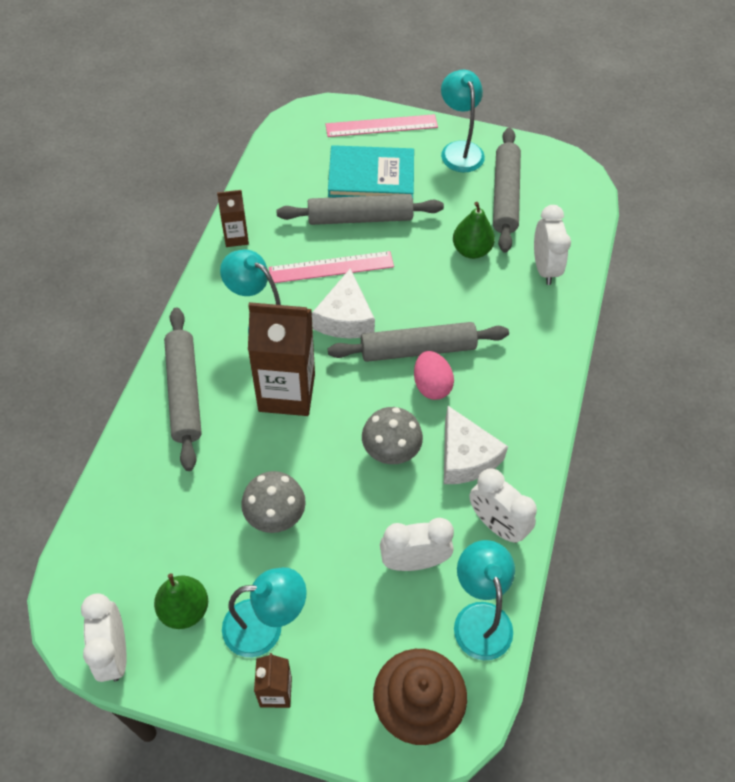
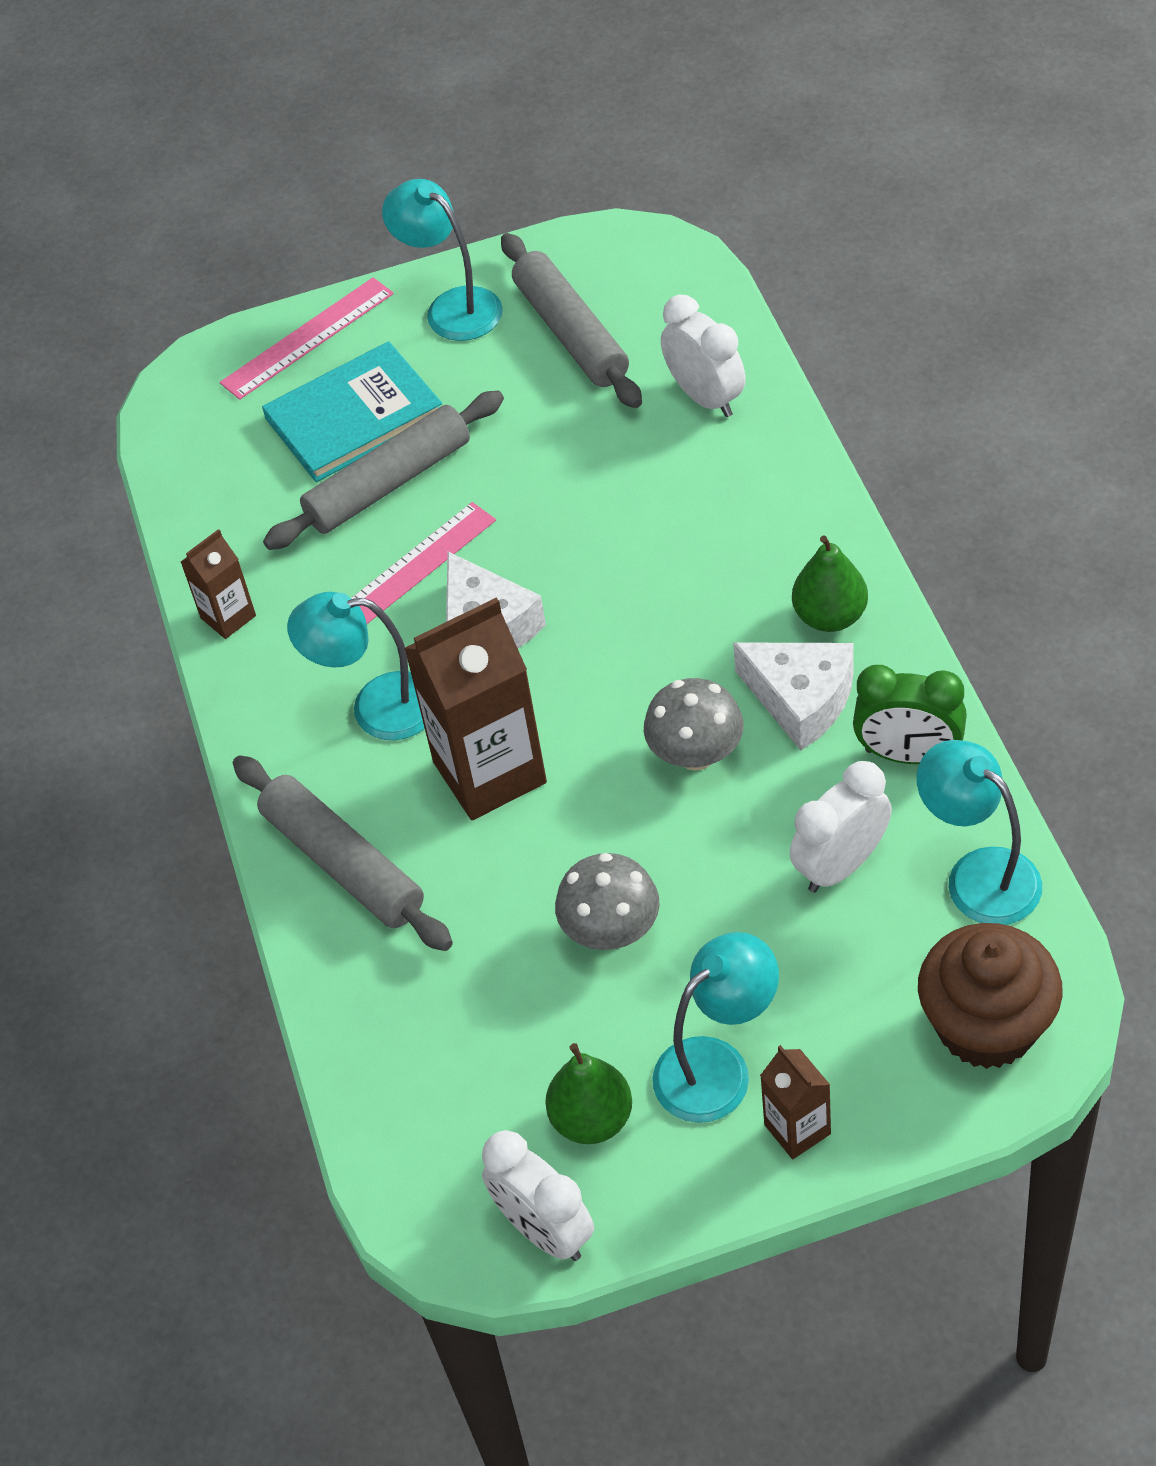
camera: 25 degrees left, 5 degrees down
grey rolling pin [328,322,509,362] -> none
pink egg [414,351,454,400] -> none
green pear [453,202,495,259] -> green pear moved to [792,535,868,632]
white clock [469,468,537,543] -> green clock [853,665,967,764]

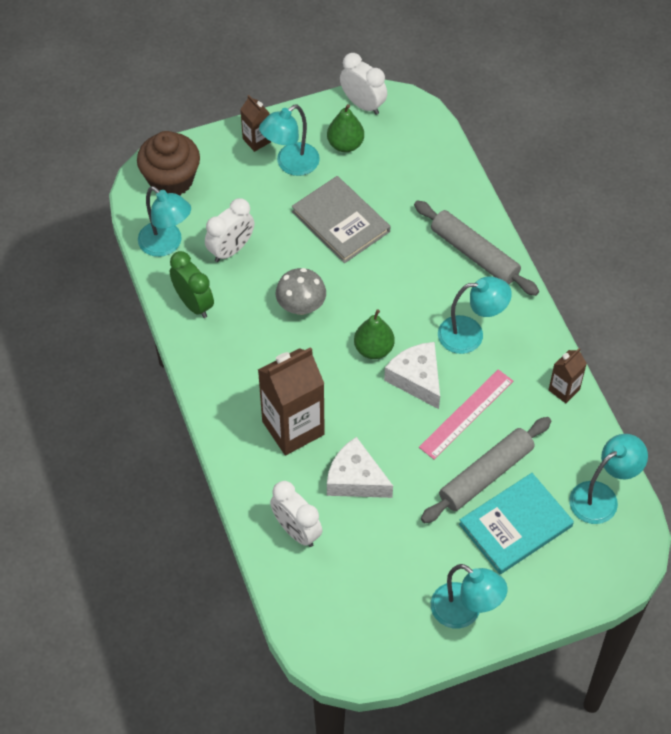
camera: 170 degrees right, 5 degrees up
pink ruler [220,277,394,400] -> none
brown carton [404,597,547,820] -> brown carton moved to [258,347,325,455]
grey rolling pin [501,233,642,408] -> none
grey mushroom [555,853,660,950] -> grey book [292,176,390,263]
white cheese [733,642,854,750] -> white cheese moved to [327,437,393,498]
green pear [792,535,868,632] -> green pear moved to [354,309,395,359]
green clock [853,665,967,764] -> green clock turned 45 degrees clockwise [170,251,214,318]
none -> turquoise lamp [569,434,648,524]

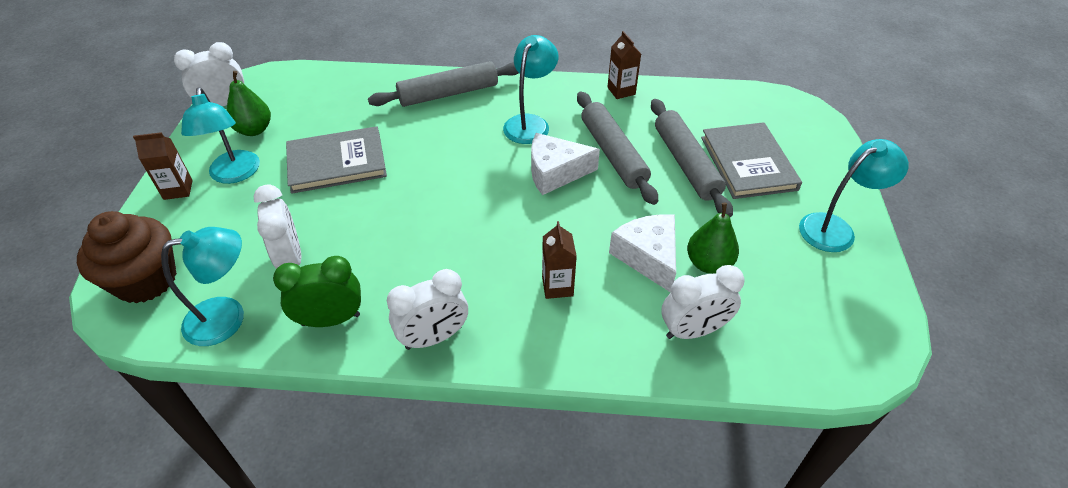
camera: 65 degrees left, 10 degrees down
brown carton [258,347,325,455] -> brown carton [542,221,577,299], size x0.50
grey mushroom [276,268,326,315] -> none
white cheese [327,437,393,498] -> white cheese turned 105 degrees clockwise [609,214,676,293]
green pear [354,309,395,359] -> green pear moved to [687,203,739,274]
pink ruler [419,369,513,459] -> grey rolling pin [577,92,658,205]
turquoise book [459,473,574,574] -> grey book [701,122,802,199]
turquoise lamp [569,434,648,524] -> none
none -> white clock [387,269,468,350]

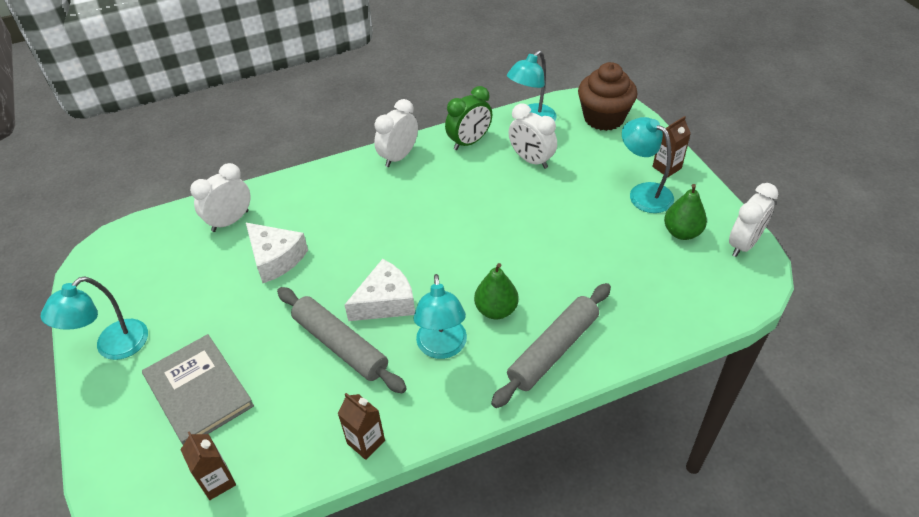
camera: 155 degrees right, 0 degrees up
grey book [286,126,387,194] -> none
brown carton [542,221,577,299] -> brown carton moved to [180,431,236,500]
grey rolling pin [651,99,733,217] -> none
green pear [687,203,739,274] -> green pear moved to [474,263,519,319]

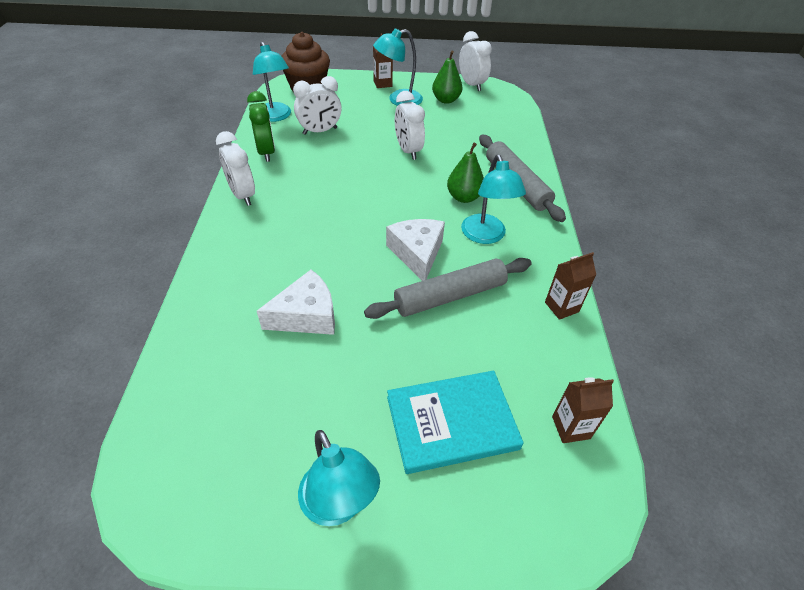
camera: 70 degrees left, 0 degrees up
grey book [142,334,254,445] -> turquoise book [387,371,524,474]
white clock [190,163,251,232] -> white clock moved to [395,91,425,160]
turquoise lamp [413,274,467,359] -> turquoise lamp turned 60 degrees clockwise [461,155,526,244]

